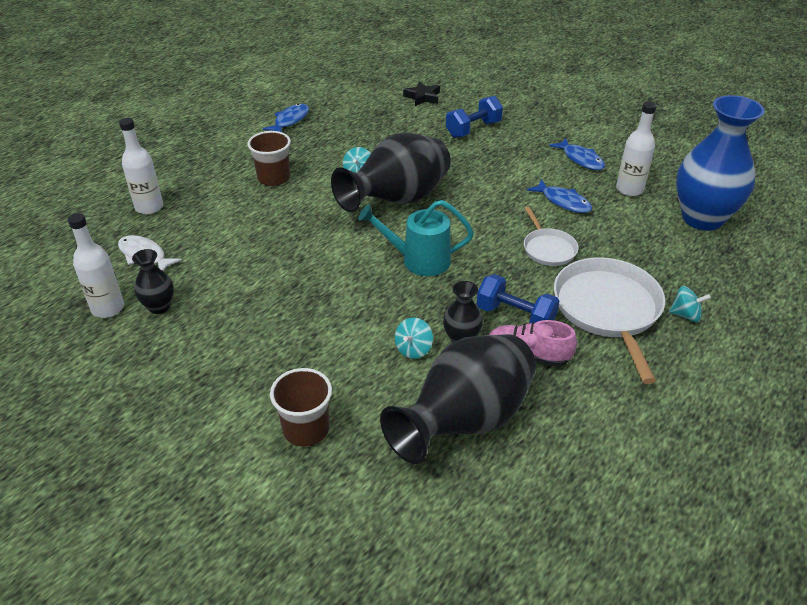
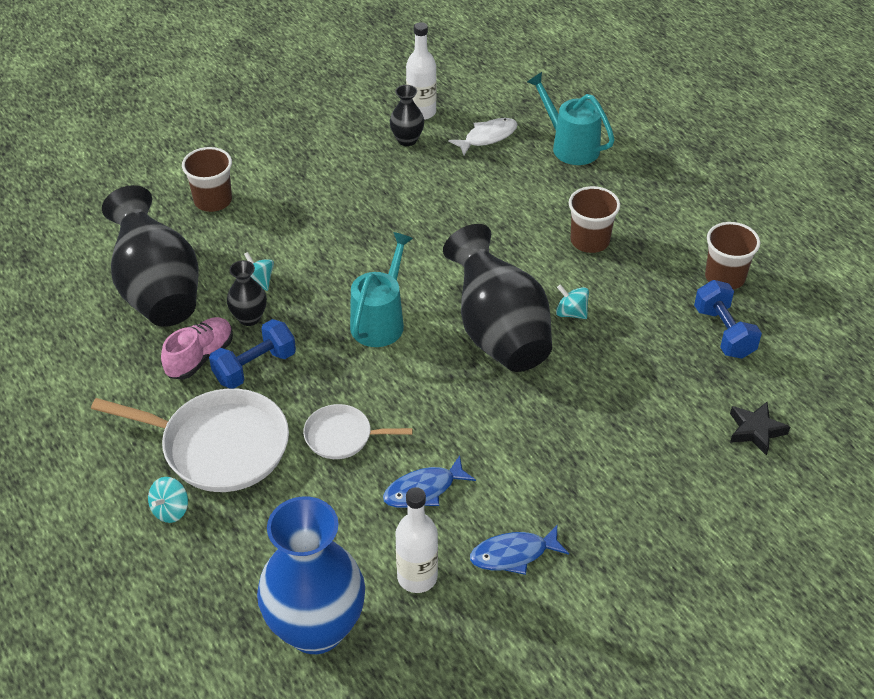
camera: 110 degrees right, 5 degrees up
white bottle [119,118,163,214] -> turquoise watering can [527,72,615,165]
blue fish [263,104,309,132] -> brown cup [705,222,760,290]
blue dumbbell [446,96,503,138] -> blue dumbbell moved to [694,280,762,359]

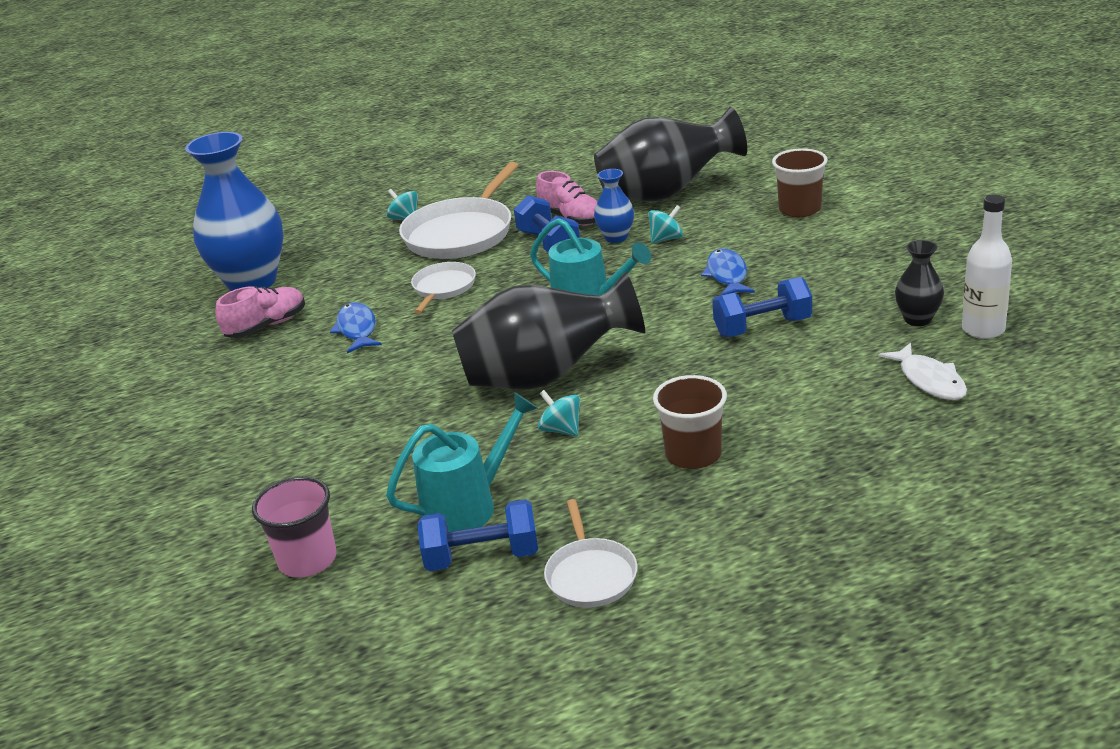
camera: 105 degrees right, 15 degrees down
black vase [227,260,267,326] -> blue vase [594,169,634,243]
white bottle [395,487,438,593] -> pink shoe [216,286,305,338]
blue fish [470,525,569,575] -> blue fish moved to [701,249,755,296]
turquoise watering can [527,72,615,165] -> turquoise watering can moved to [386,392,538,532]
turquoise spinning top [556,285,589,319] -> turquoise spinning top turned 90 degrees counterclockwise [538,390,580,436]
brown cup [705,222,760,290] -> white pan [544,499,638,608]
black star [730,402,790,456] -> pink cup [252,477,337,578]
none -> blue dumbbell [712,277,812,337]

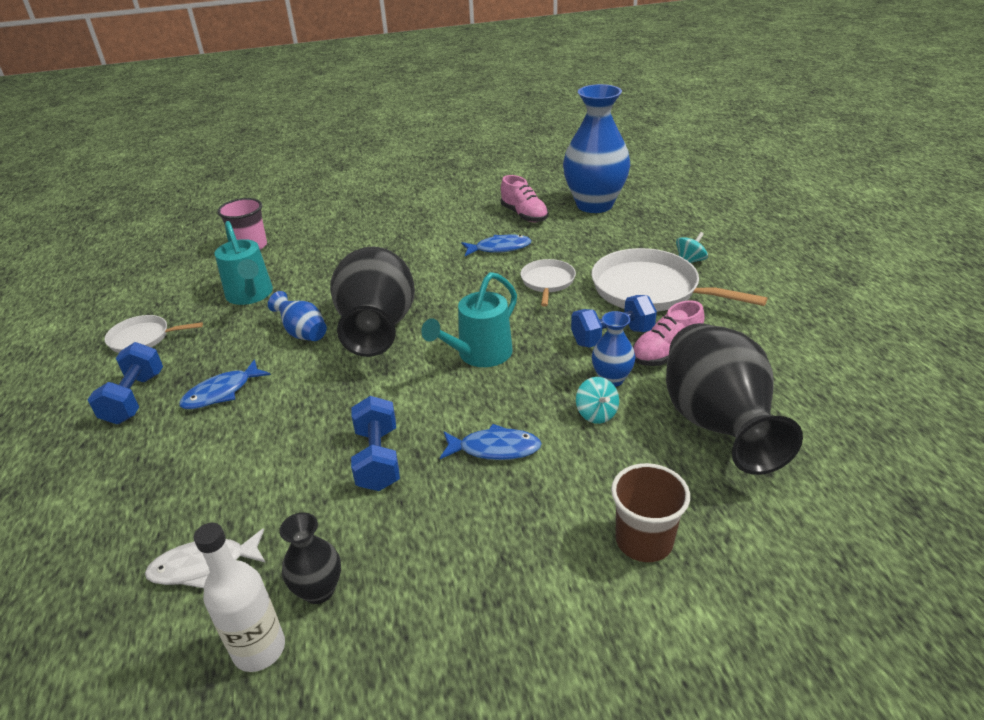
camera: 95 degrees right, 5 degrees up
white pan [411,262,476,314] -> white pan turned 105 degrees counterclockwise [520,259,576,307]
blue dumbbell [417,499,538,571] -> blue dumbbell moved to [87,342,163,424]
turquoise spinning top [538,390,580,436] -> blue vase [268,291,327,341]
brown cup [653,375,727,469] -> blue fish [179,359,271,409]

